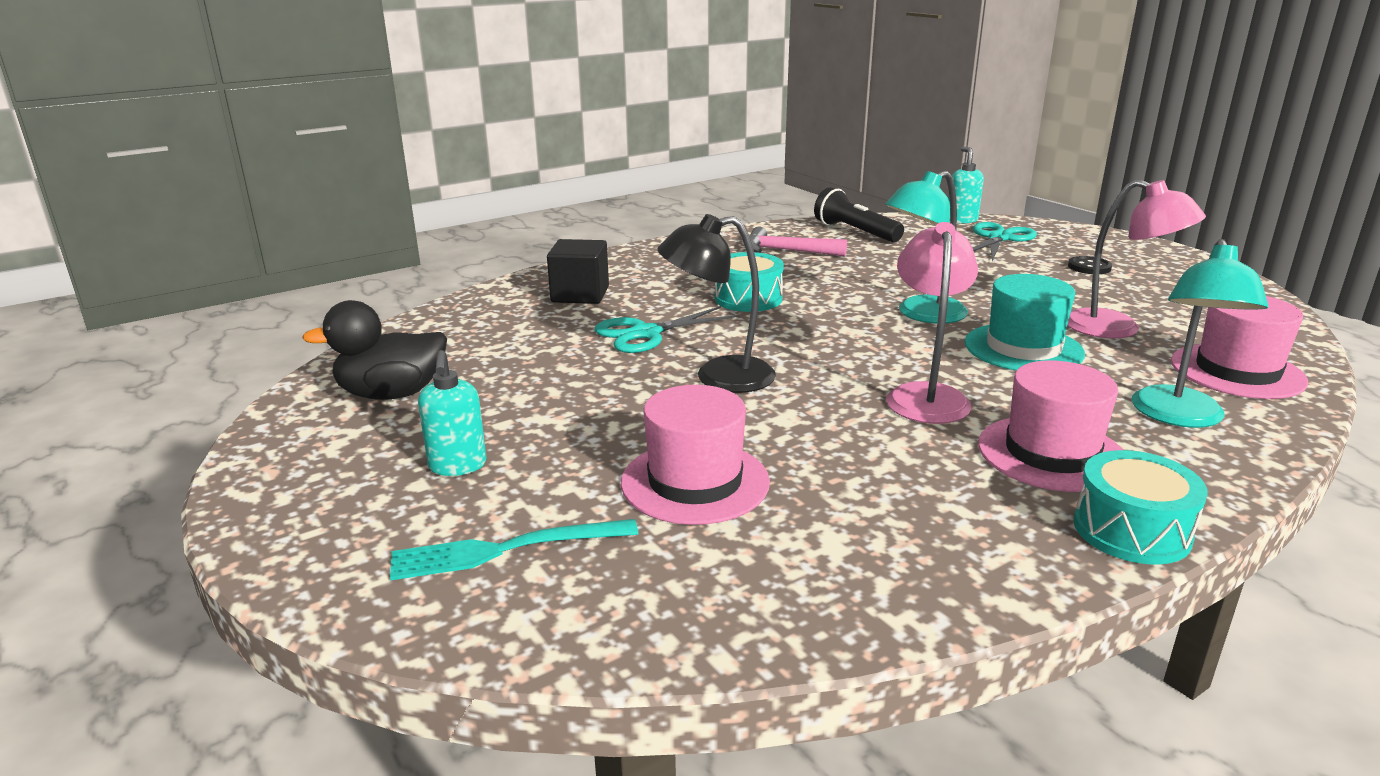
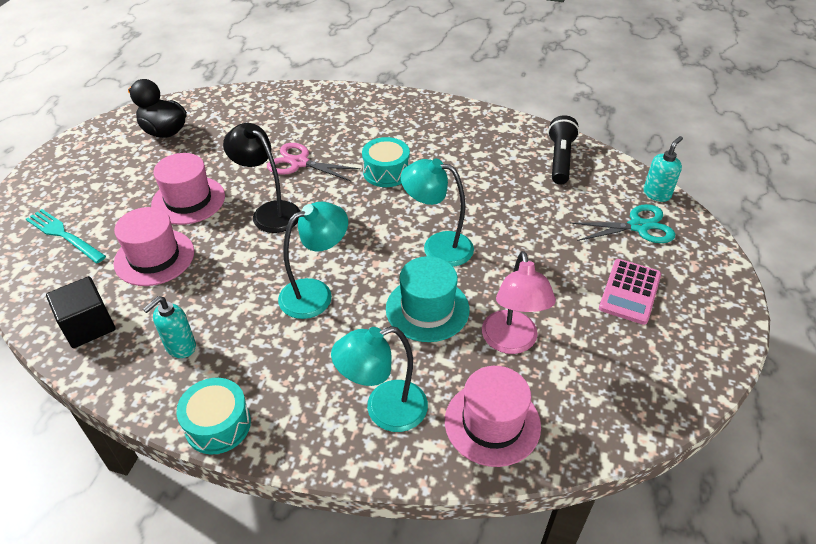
camera: 50 degrees right, 20 degrees up
turquoise soap dispenser [418,350,487,476] -> turquoise soap dispenser moved to [143,296,196,358]
black cube [547,239,609,304] -> black cube moved to [46,276,115,348]
turquoise scissors [595,306,739,353] -> pink scissors [267,143,361,182]
pink hammer [749,226,847,256] -> none
pink lamp [886,222,978,424] -> turquoise lamp [278,202,348,319]
pink hat [978,360,1123,492] -> pink hat moved to [151,153,225,225]
black button [1068,256,1112,274] -> pink calculator [599,259,661,325]

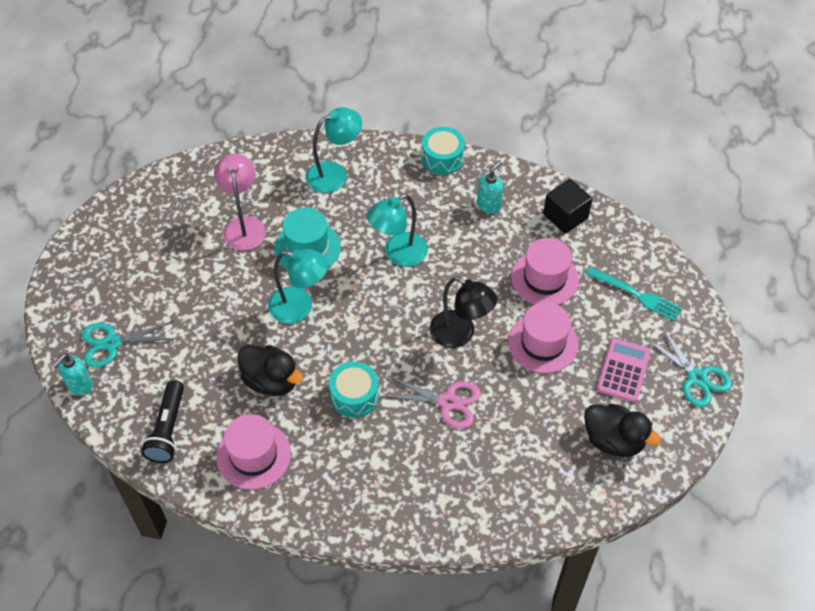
camera: 175 degrees right, 10 degrees up
pink hat [445,366,541,467] -> pink hat moved to [216,414,291,490]
pink calculator [599,259,661,325] -> pink calculator moved to [597,338,651,402]
none -> black duck [238,345,303,396]
none -> turquoise scissors [645,327,732,407]

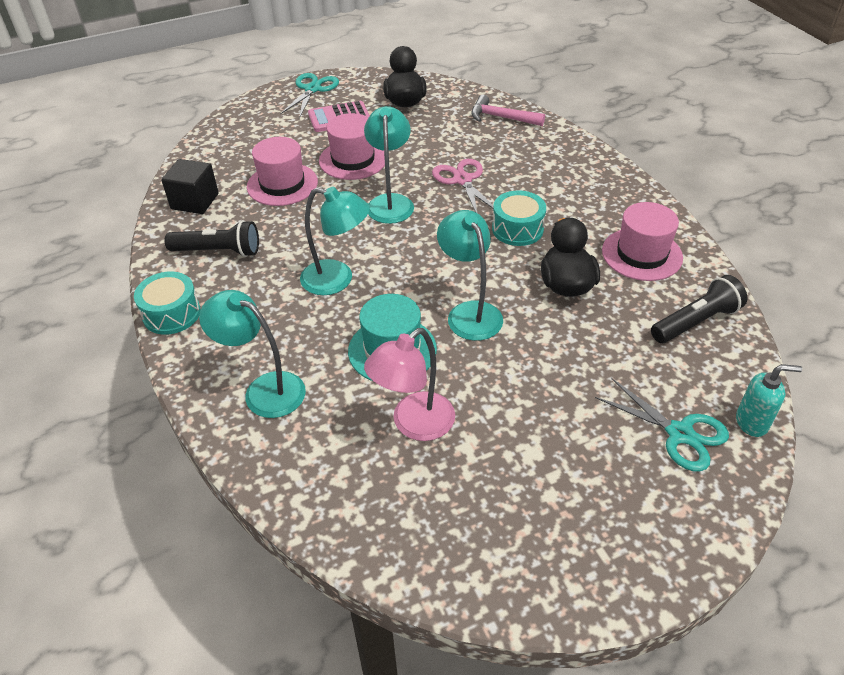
camera: 125 degrees left, 10 degrees down
black lamp [430,276,497,348] -> turquoise lamp [364,106,414,224]
turquoise soap dispenser [477,160,504,214] -> black flashlight [164,220,259,257]
turquoise fork [586,267,682,321] -> none
none -> pink hammer [471,95,545,126]

